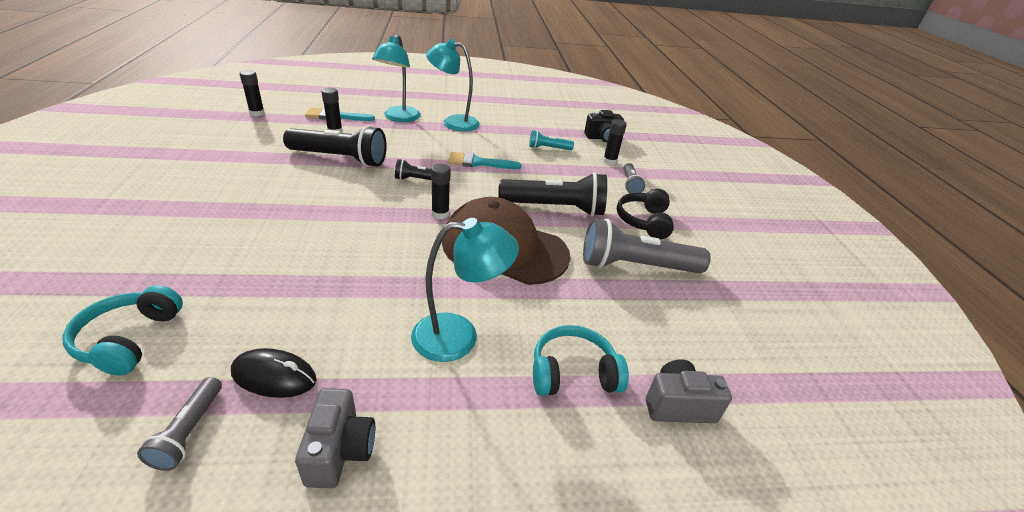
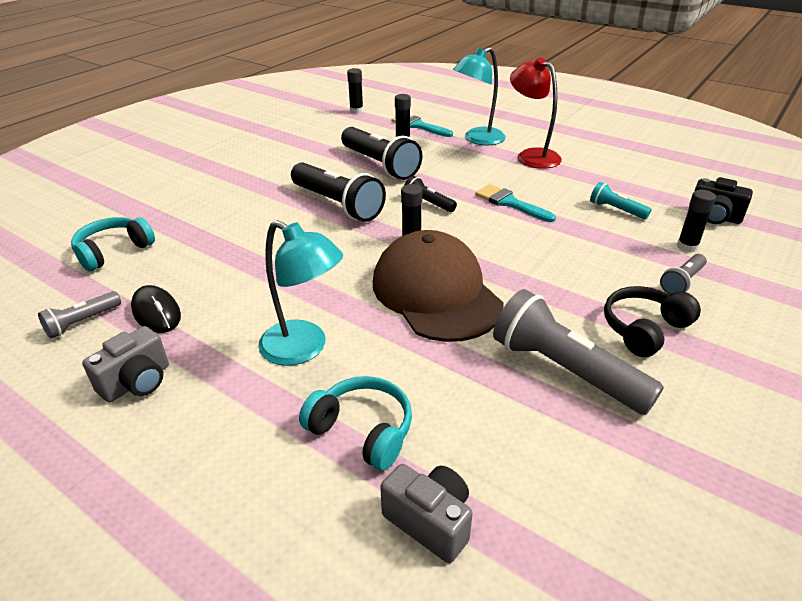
camera: 45 degrees right, 0 degrees up
turquoise lamp [426,39,480,131] -> red lamp [510,57,562,169]
black flashlight [498,172,607,216] -> black flashlight moved to [291,163,386,222]

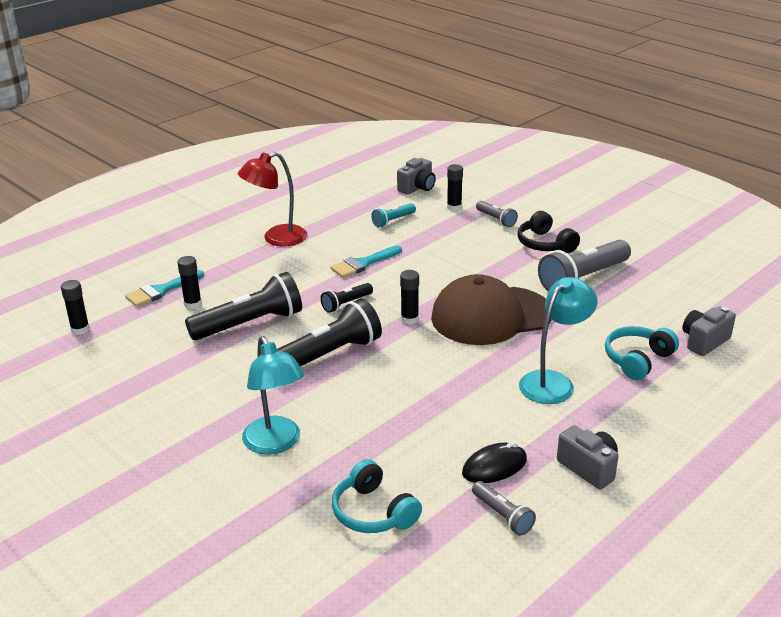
camera: 80 degrees left, 5 degrees down
turquoise lamp [453,47,506,145] -> turquoise lamp moved to [242,336,304,455]
black camera [695,177,753,224] -> grey camera [397,158,436,195]

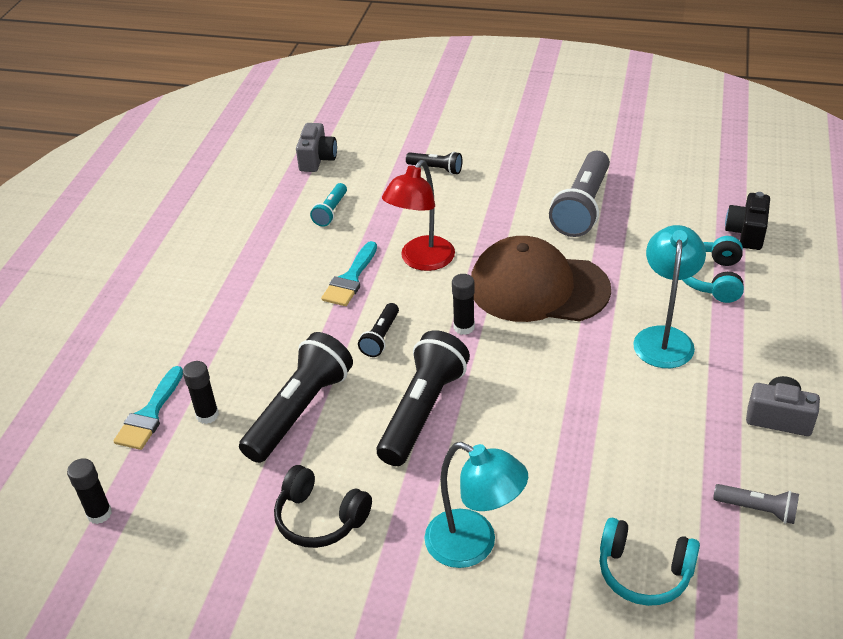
camera: 30 degrees left, 10 degrees up
red lamp [238,152,307,247] -> red lamp moved to [382,160,455,271]
brown cap [431,274,552,345] -> brown cap turned 60 degrees clockwise [471,236,611,322]
black glue stick [447,164,463,211] -> none
black mouse [462,442,527,483] -> none
grey flashlight [476,201,518,227] -> black flashlight [406,151,463,175]
black headphones [518,211,580,253] -> black headphones moved to [274,465,372,548]
grey camera [682,306,736,356] -> black camera [725,192,770,250]

